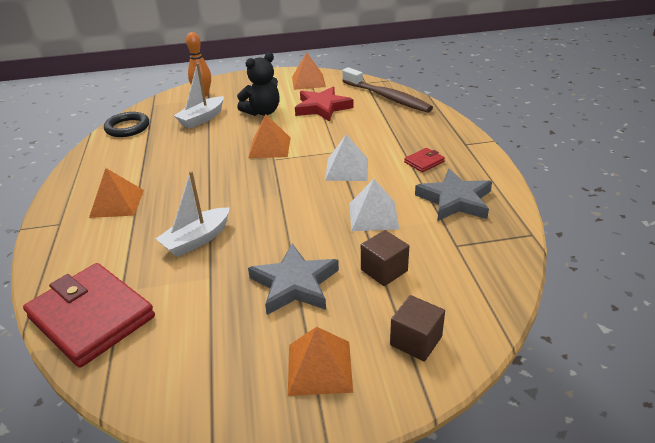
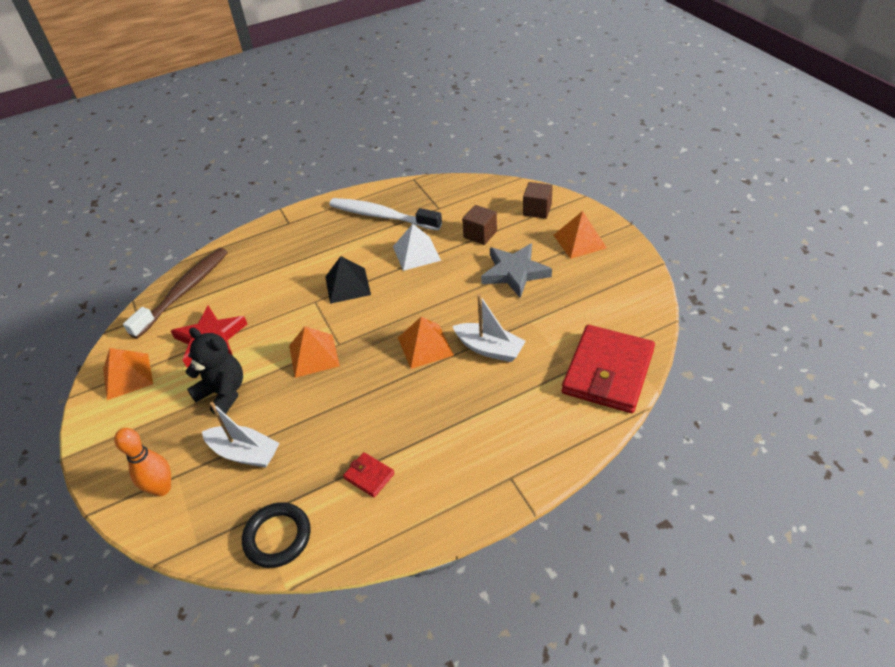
camera: 105 degrees left, 10 degrees up
orange pyramid [89,168,144,218] -> orange pyramid moved to [398,317,454,369]
white pyramid [325,134,368,181] -> black pyramid [325,256,371,304]
red wallet [404,148,445,172] -> red wallet moved to [343,452,395,498]
grey star [415,169,492,221] -> white toothbrush [329,198,442,230]

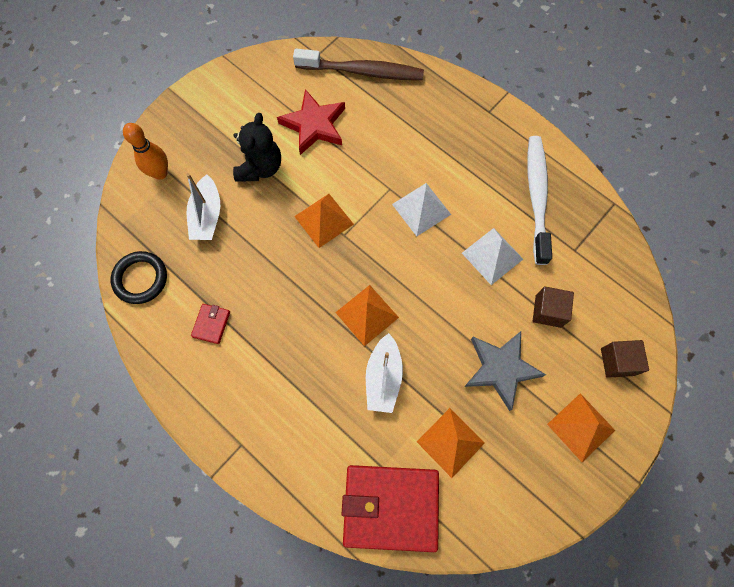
camera: 65 degrees right, 25 degrees up
orange pyramid [103,348,153,400] -> orange pyramid moved to [417,408,485,478]
black pyramid [325,256,371,304] -> white pyramid [392,183,451,236]

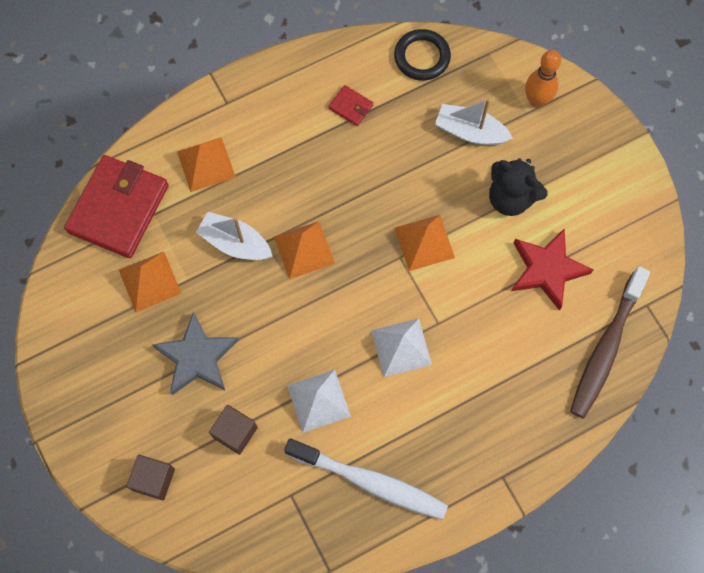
camera: 110 degrees right, 0 degrees up
orange pyramid [547,393,615,462] -> orange pyramid moved to [177,137,236,192]

